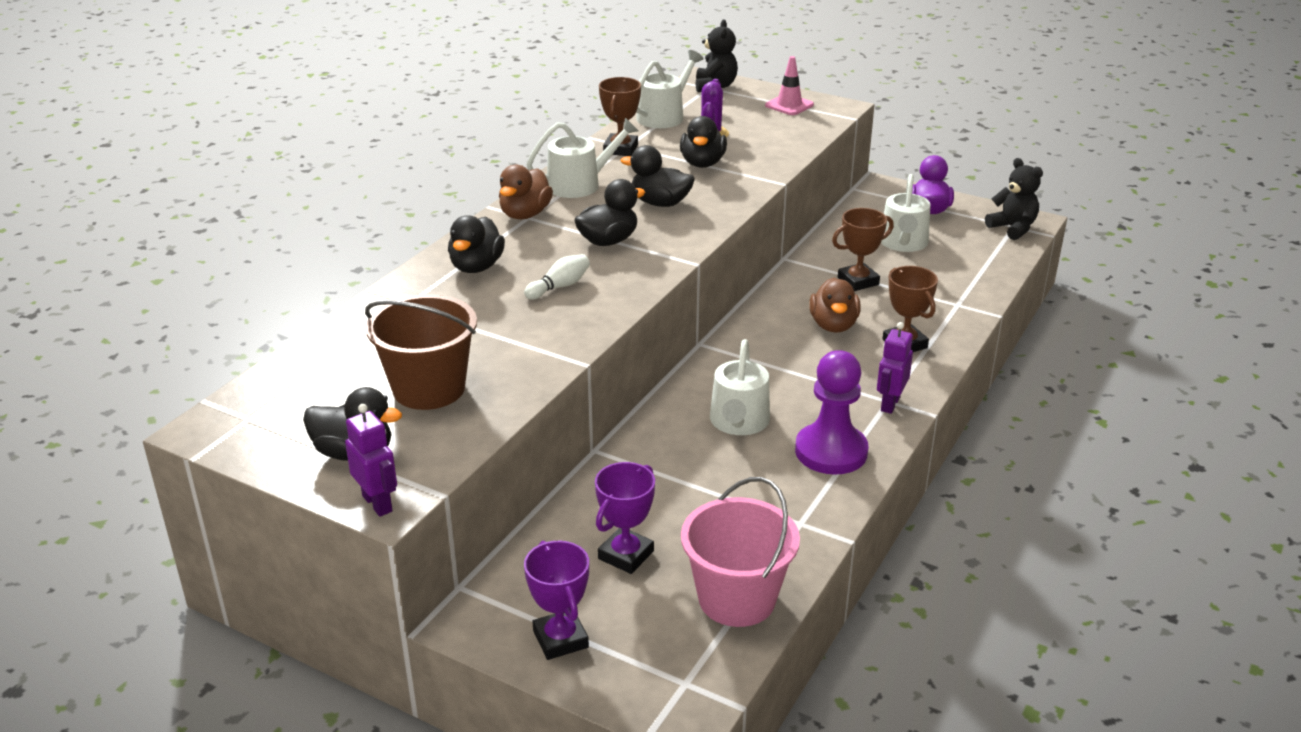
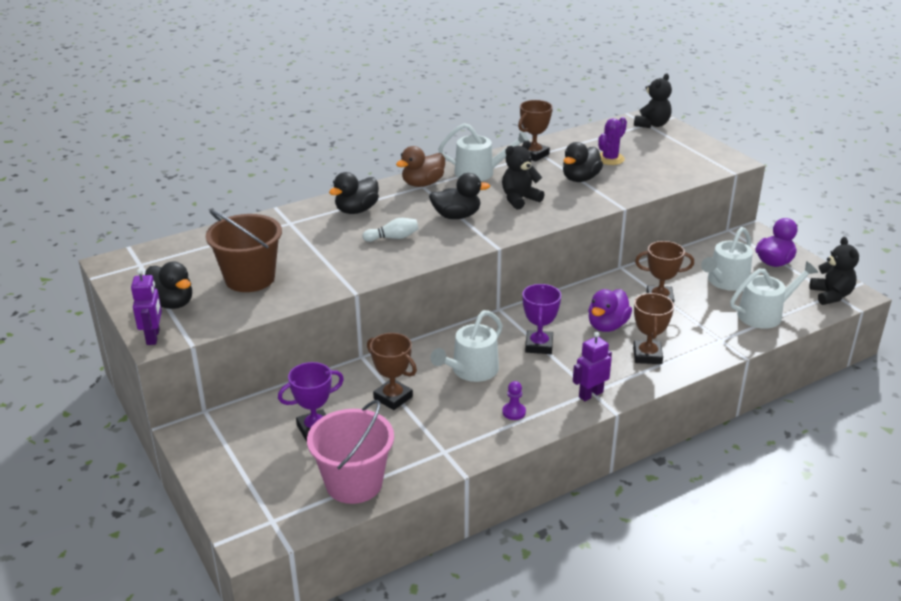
camera: 30 degrees right, 0 degrees up
purple trophy [524,541,589,660] -> purple trophy moved to [522,284,561,354]
black duck [621,145,695,207] -> black teddy bear [502,141,545,210]
white watering can [636,50,703,128] -> white watering can moved to [730,261,818,329]
pink traffic cone [765,56,814,115] -> none
purple pawn [795,350,868,475] -> purple pawn [502,381,526,420], size x0.41
brown duck [809,278,861,333] -> purple duck [588,289,632,332]
none -> brown trophy [367,333,417,410]

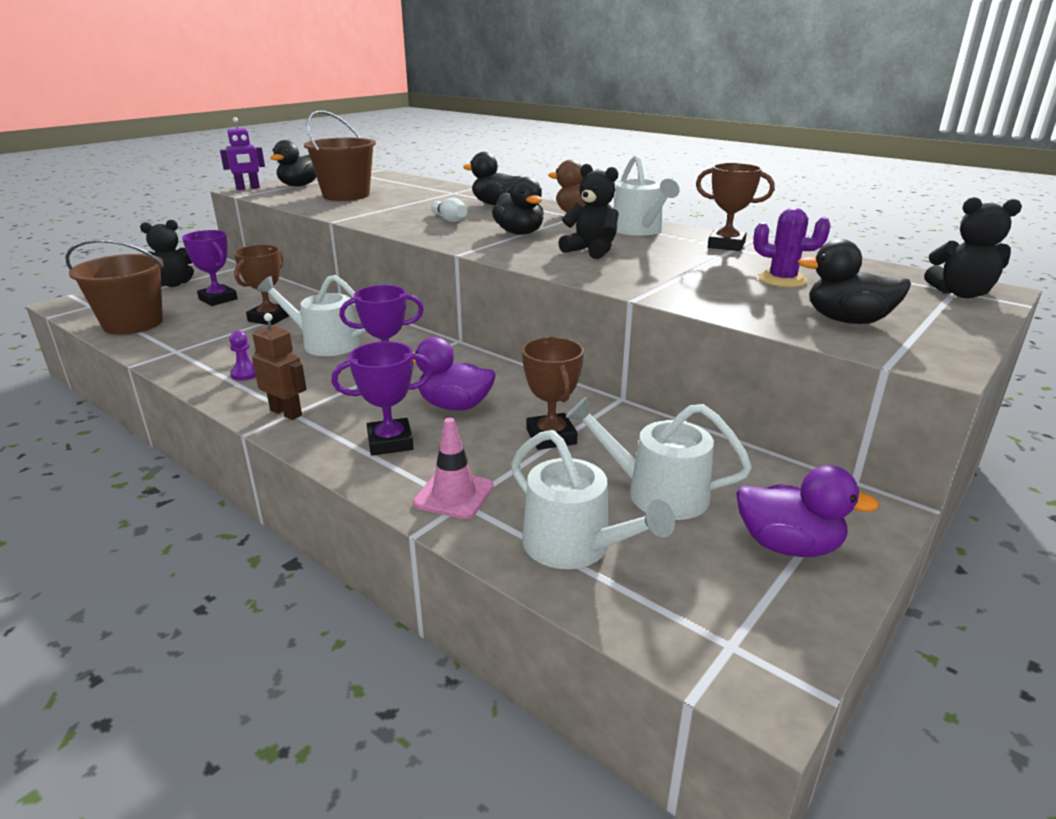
camera: 70 degrees right, 5 degrees down
pink bucket [307,400,394,504] -> brown bucket [65,239,163,335]
black duck [563,142,603,182] -> black duck moved to [798,239,911,324]
purple robot [573,331,612,401] -> brown robot [252,313,307,420]
brown trophy [633,293,674,364] -> purple trophy [331,341,433,456]
black teddy bear [810,237,859,305] -> black teddy bear moved to [140,220,194,287]
none -> pink traffic cone [413,418,494,519]

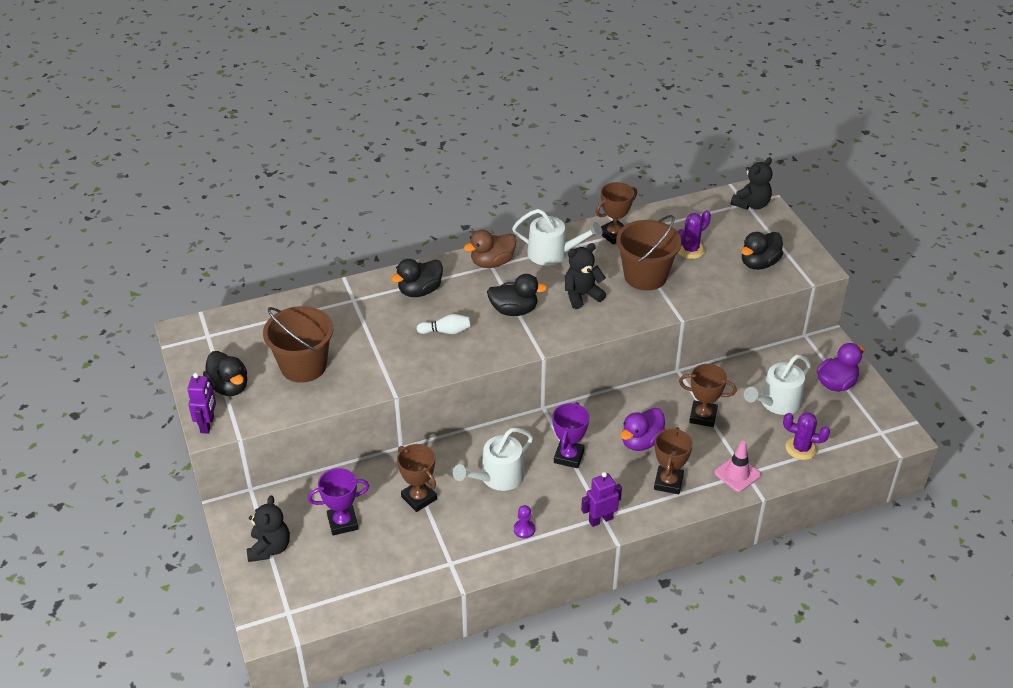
camera: 60 degrees left, 15 degrees up
brown bucket [65,239,163,335] -> brown bucket moved to [616,215,682,290]
brown robot [252,313,307,420] -> purple robot [581,472,622,527]
purple trophy [331,341,433,456] -> brown trophy [654,427,693,494]
white watering can [511,430,675,569] -> purple cactus [783,412,830,460]

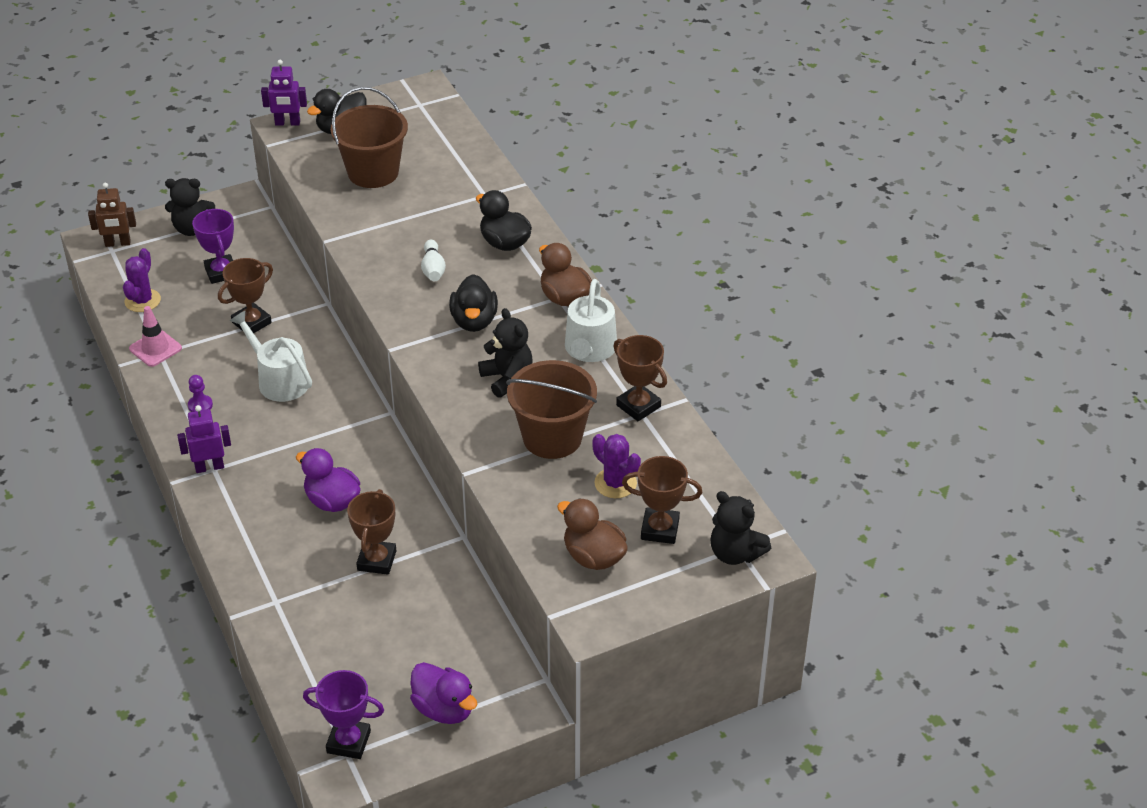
camera: 85 degrees right, 0 degrees up
purple trophy [552,402,589,468] -> purple trophy moved to [303,670,384,759]
purple robot [581,472,622,527] -> purple robot turned 75 degrees counterclockwise [177,405,231,473]
brown trophy [654,427,693,494] -> brown trophy moved to [622,456,702,544]
pink traffic cone [714,441,761,492] -> pink traffic cone moved to [129,306,182,367]
black duck [741,232,783,270] -> brown duck [557,498,628,570]
white watering can [744,355,811,415] -> none
purple cactus [783,412,830,460] -> purple cactus moved to [123,248,161,312]
none -> brown robot [88,183,136,247]

